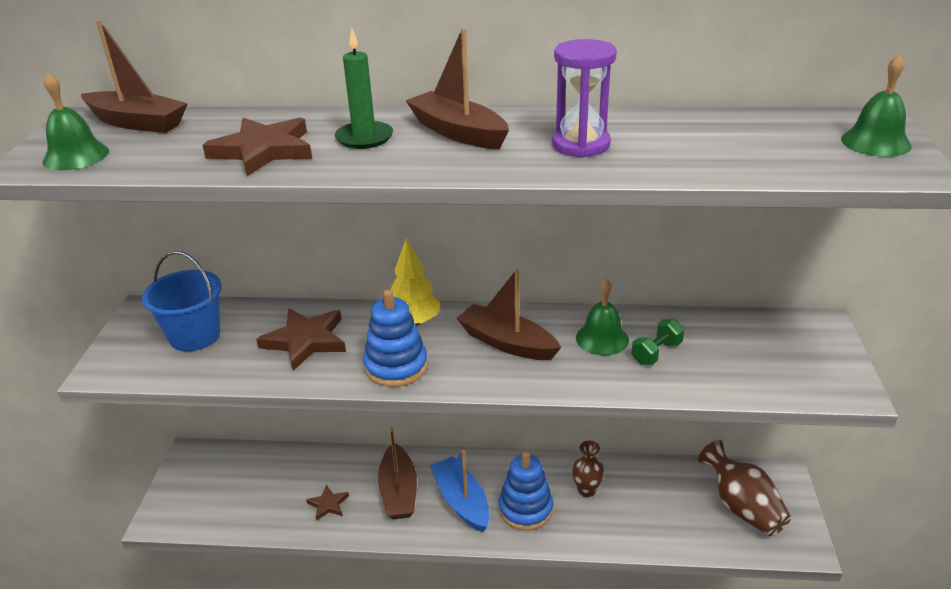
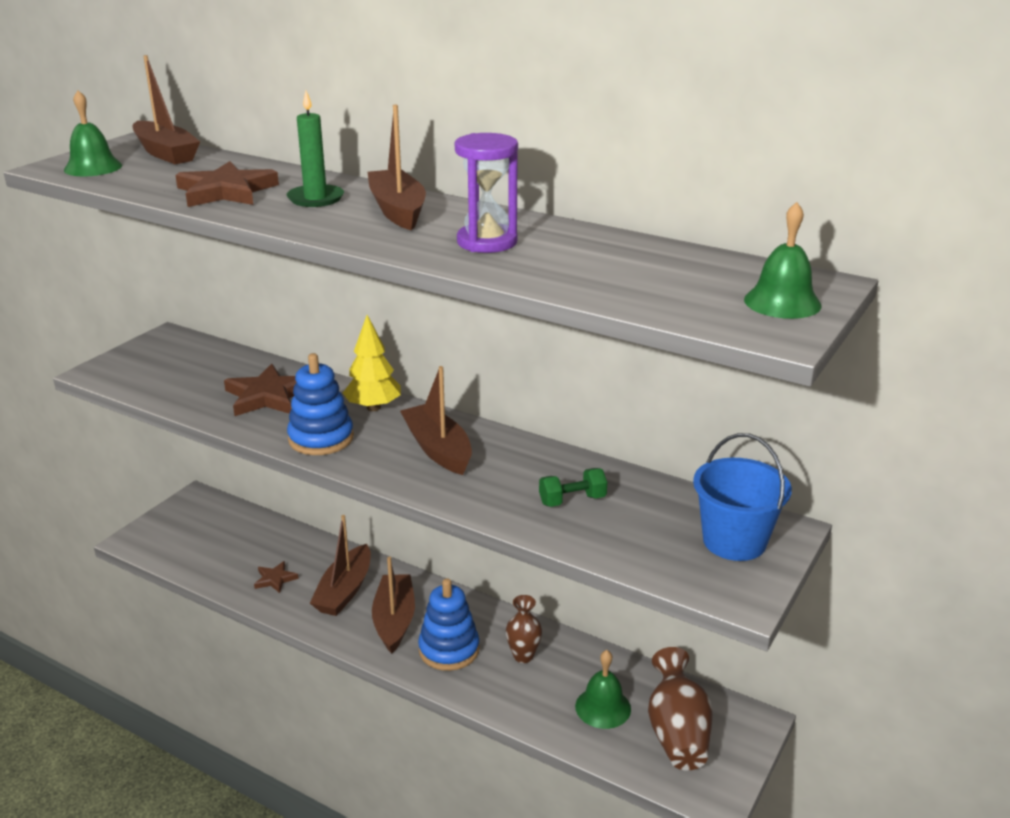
camera: 25 degrees right, 5 degrees down
blue bucket [142,251,222,352] -> blue bucket moved to [693,433,792,561]
blue boat [430,450,490,532] -> brown boat [372,557,415,654]
green bell [576,278,629,356] -> green bell moved to [575,650,631,729]

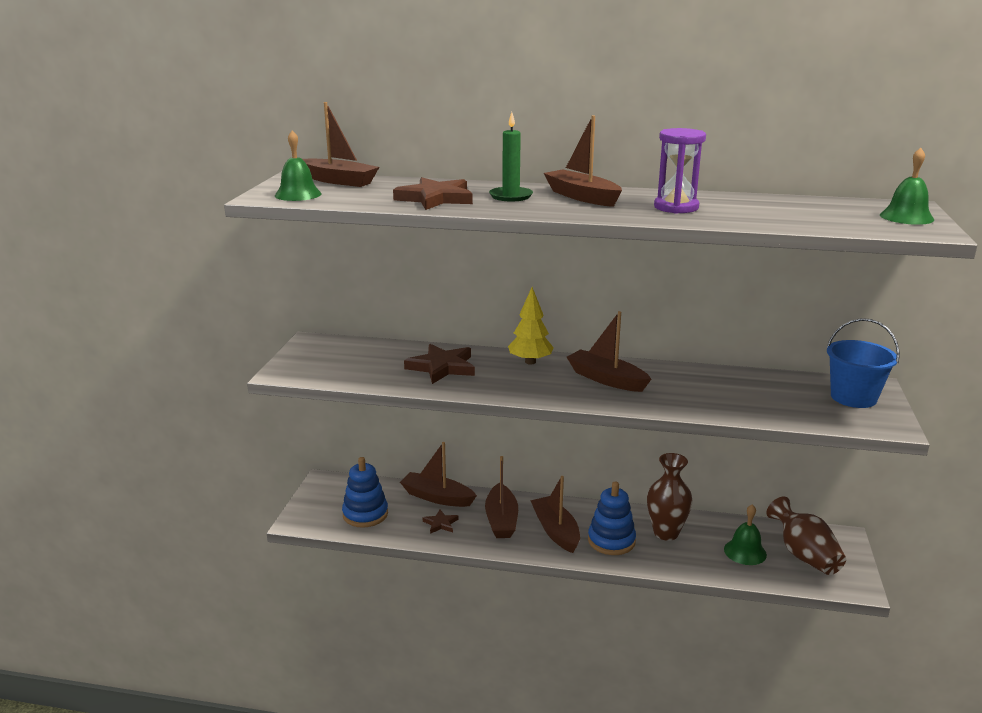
camera: 20 degrees left, 5 degrees down
blue stacking toy [287,353,354,455] -> blue stacking toy moved to [342,457,388,528]
brown vase [506,595,542,663] -> brown vase [647,453,693,541], size x1.60
green dumbbell [539,468,607,507] -> none
none -> brown boat [400,442,477,507]

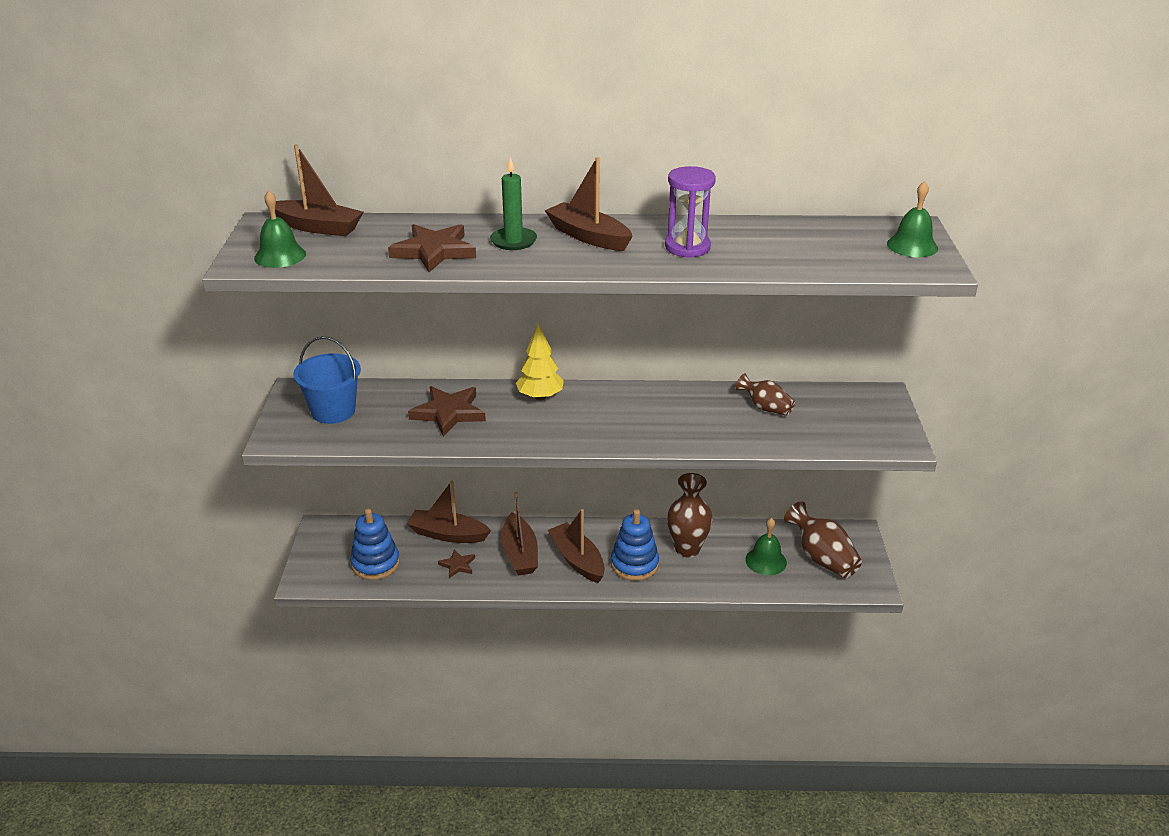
camera: 10 degrees left, 10 degrees up
brown boat [567,311,651,392] -> none
blue bucket [827,318,900,408] -> blue bucket moved to [293,336,361,424]
none -> brown vase [735,373,795,416]

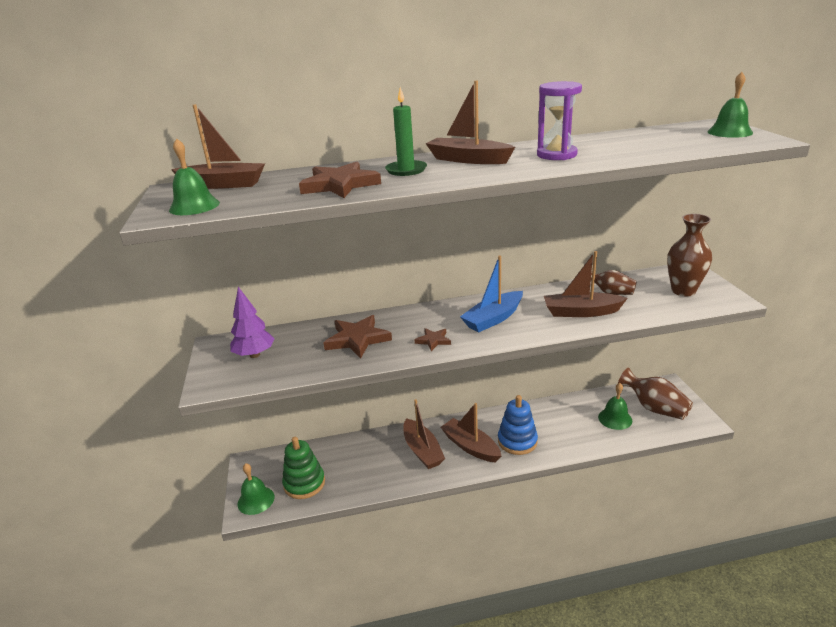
camera: 10 degrees left, 5 degrees down
blue bucket [293,336,361,424] -> purple tree [230,287,275,358]
blue stacking toy [350,508,400,580] -> green stacking toy [282,437,325,499]
brown boat [407,481,491,543] -> brown boat moved to [544,251,628,317]
brown star [438,549,475,578] -> brown star moved to [415,328,451,351]
yellow tree [516,323,564,400] -> none
brown vase [667,473,713,557] -> brown vase moved to [667,214,712,296]
none -> green bell [238,463,275,515]
none -> blue boat [460,256,523,332]

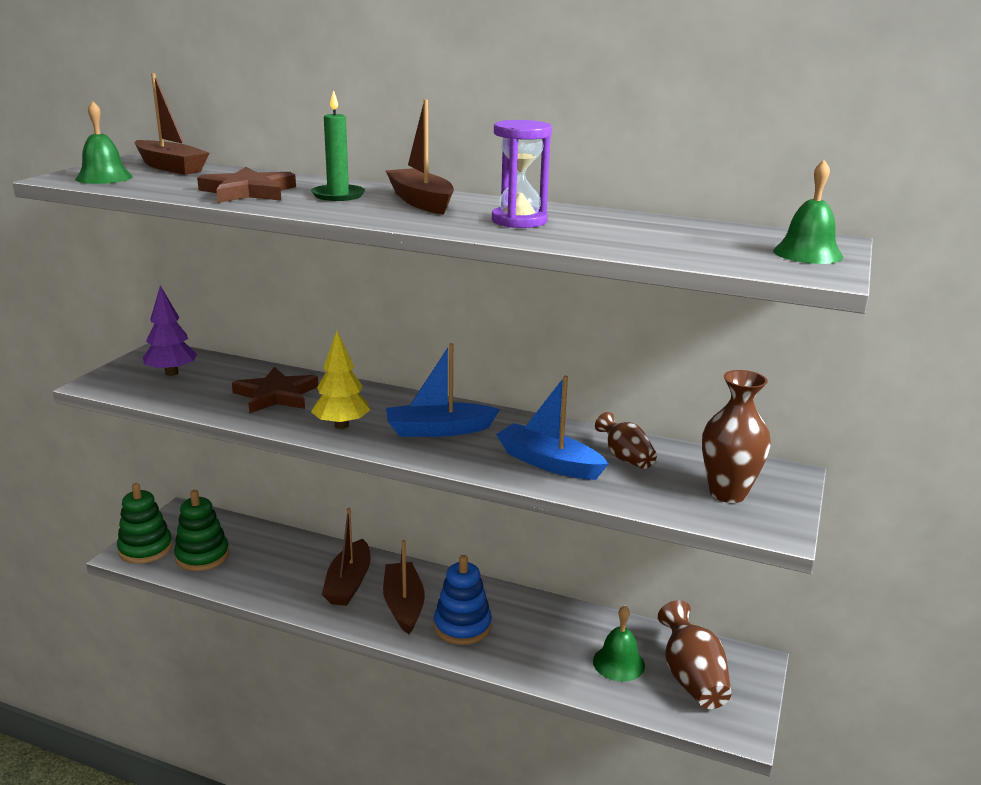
camera: 30 degrees right, 5 degrees down
green bell [238,463,275,515] -> green stacking toy [117,483,173,564]
brown star [415,328,451,351] -> yellow tree [311,331,370,429]
brown boat [544,251,628,317] -> blue boat [496,375,608,480]

